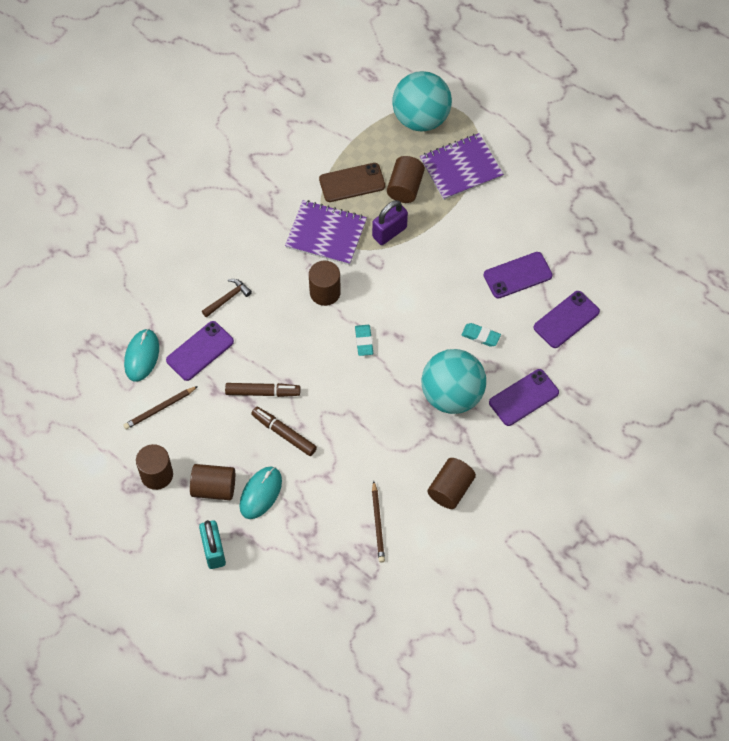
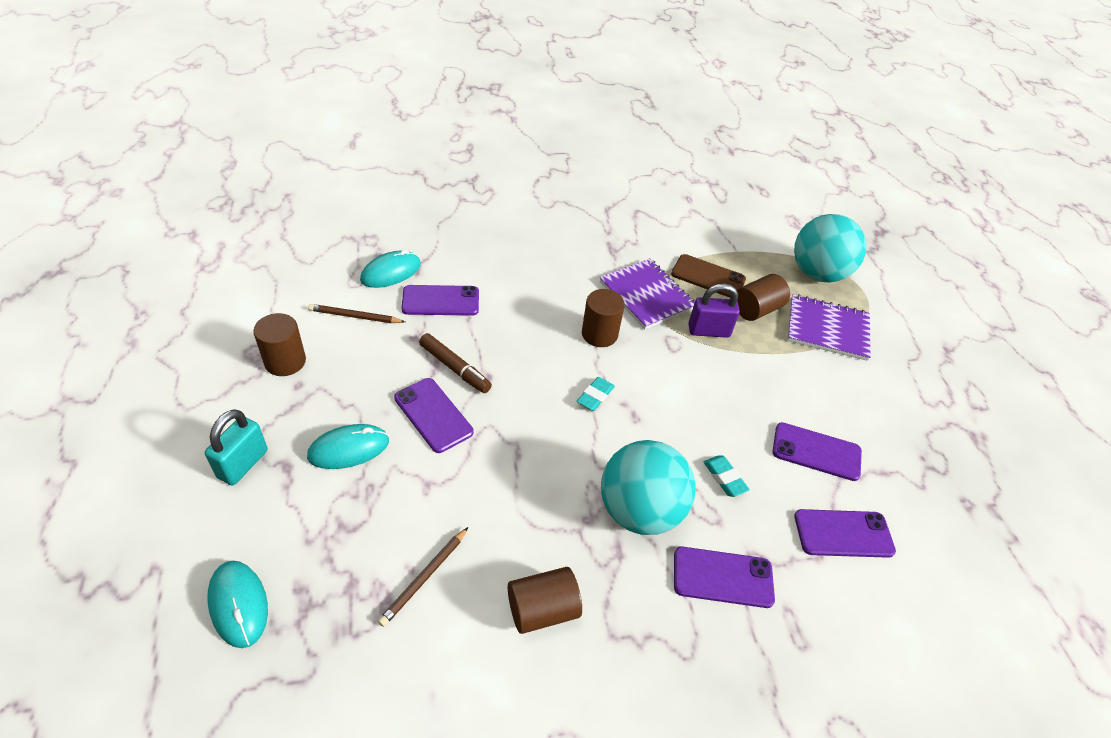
camera: 35 degrees right, 15 degrees down
brown cylinder [190,464,235,500] -> none
brown hammer [202,279,252,318] -> none
brown marker [251,407,317,456] -> purple phone [394,378,473,453]
none -> turquoise mouse [207,561,268,648]

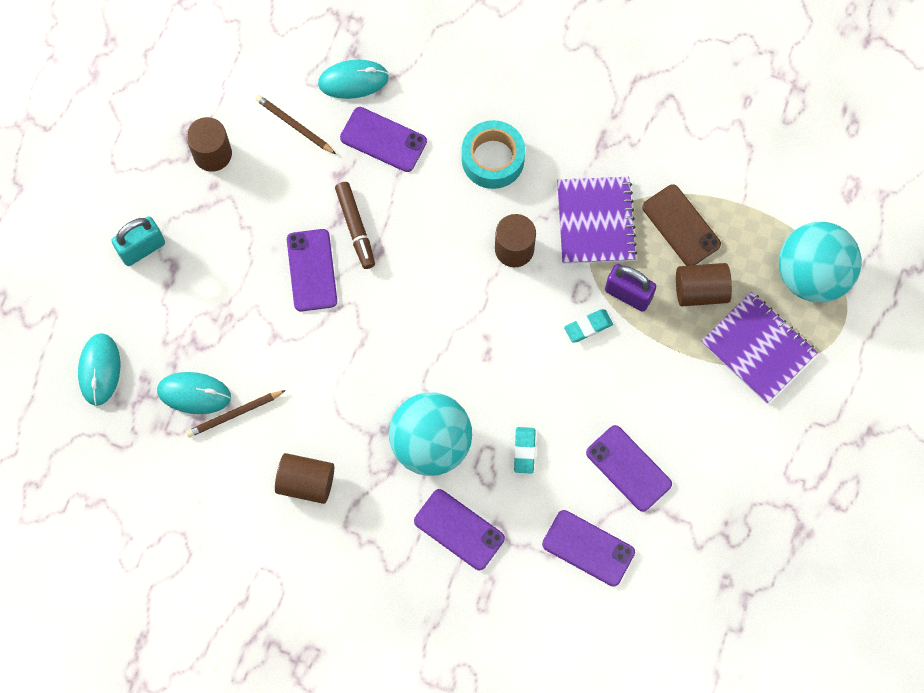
camera: 35 degrees right, 25 degrees up
turquoise mouse [307,424,389,469] -> turquoise mouse moved to [157,372,231,414]
turquoise eraser [577,377,615,411] -> turquoise eraser moved to [564,309,613,342]
none -> turquoise tape [462,120,525,189]

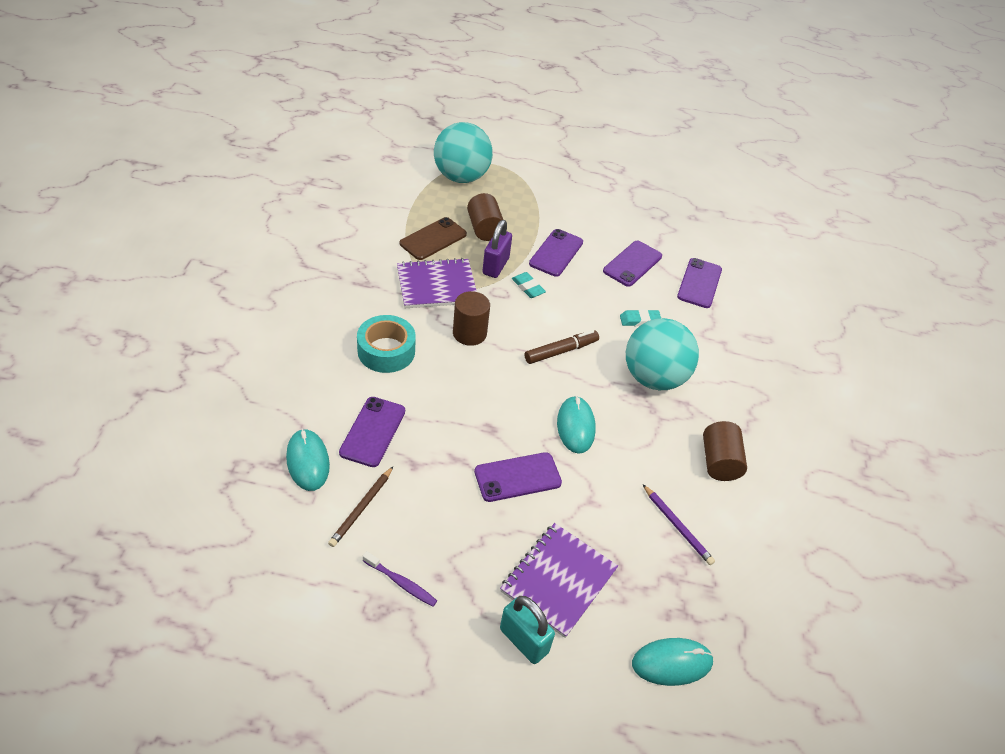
camera: 105 degrees left, 25 degrees down
turquoise mouse [157,372,231,414] -> turquoise mouse moved to [557,396,596,454]
brown cylinder [186,117,232,172] -> purple toothbrush [363,551,437,606]
brown pencil [186,390,286,437] -> purple pencil [643,485,715,565]
brown marker [335,182,375,269] -> brown marker moved to [525,330,599,364]
purple phone [414,489,505,570] -> purple phone moved to [529,229,583,277]
purple notebook [701,292,818,404] -> purple notebook moved to [500,523,618,638]

